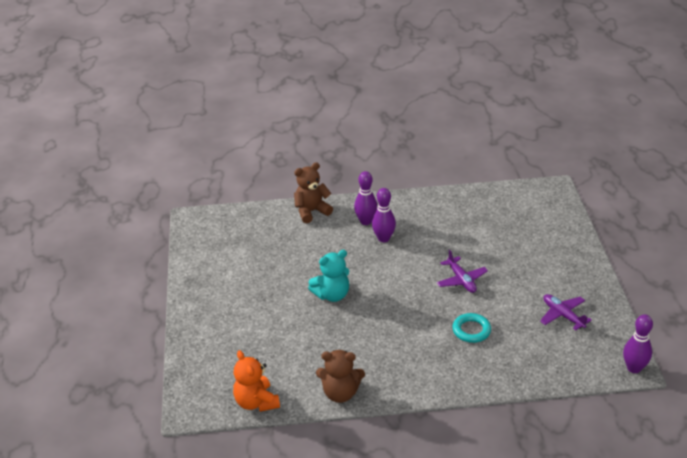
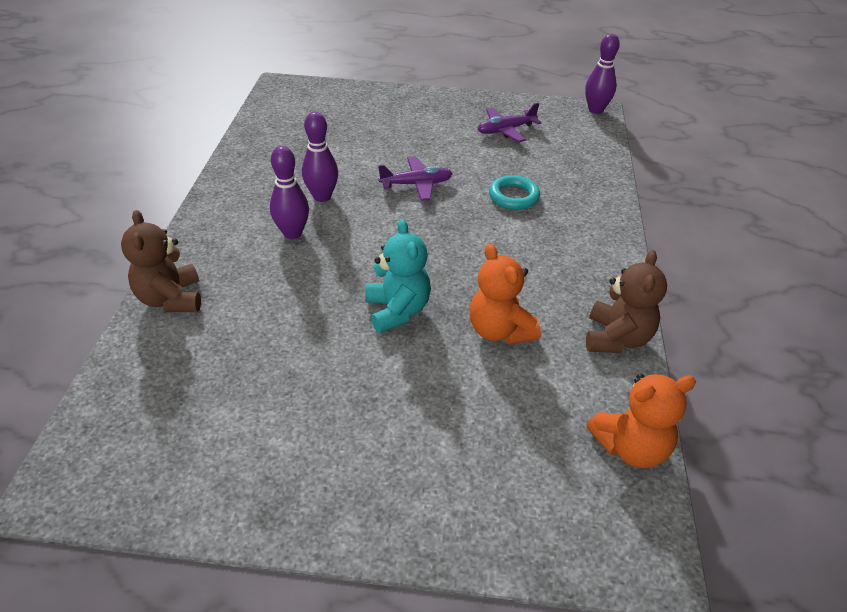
camera: 80 degrees left, 5 degrees up
purple bowling pin [354,171,378,225] -> purple bowling pin moved to [302,112,338,202]
none -> orange teddy bear [469,244,541,345]

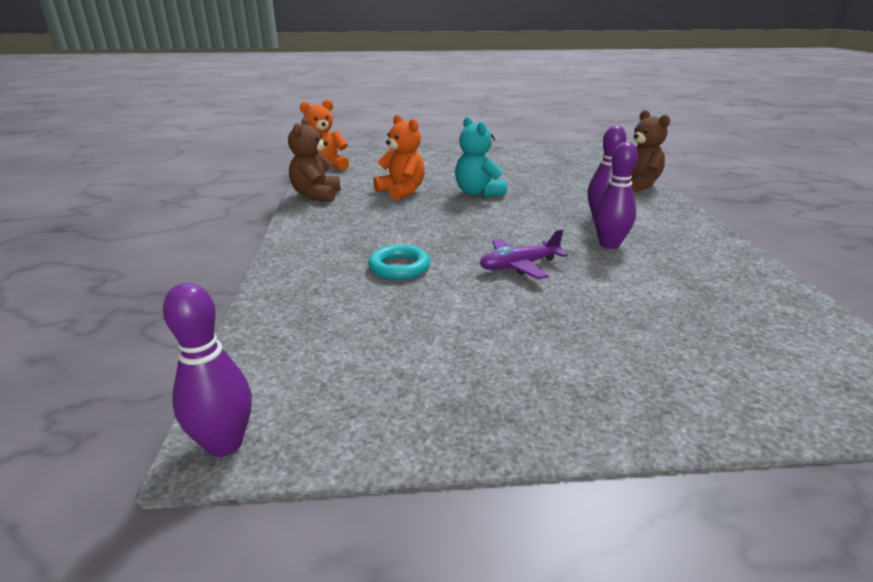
camera: 170 degrees right, 15 degrees down
purple plane [478,103,542,142] -> none

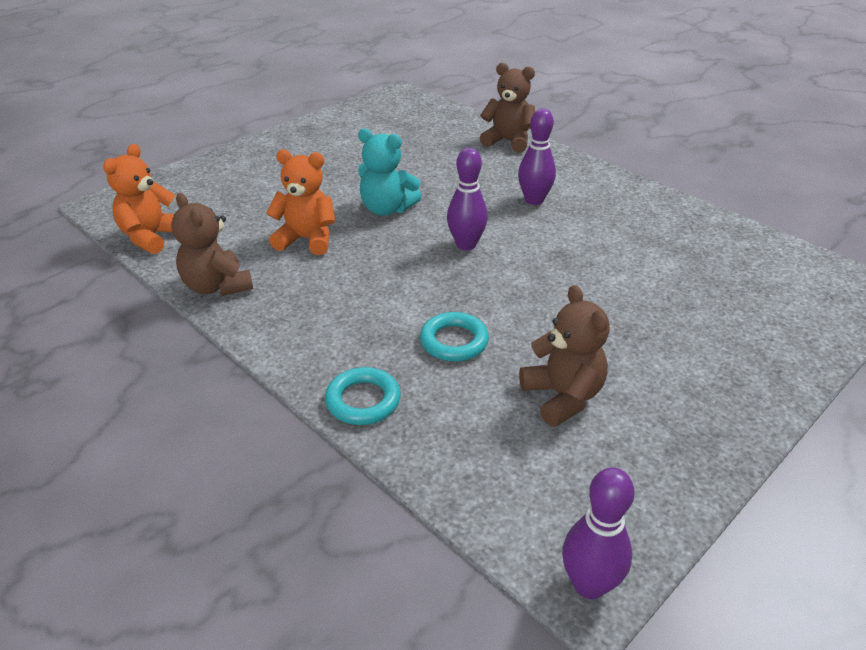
camera: 40 degrees left, 10 degrees up
purple plane [480,229,568,279] -> none
purple bowling pin [594,142,638,249] -> purple bowling pin moved to [447,148,488,250]
none -> turquoise ring [325,367,401,425]
none -> brown teddy bear [519,285,610,427]

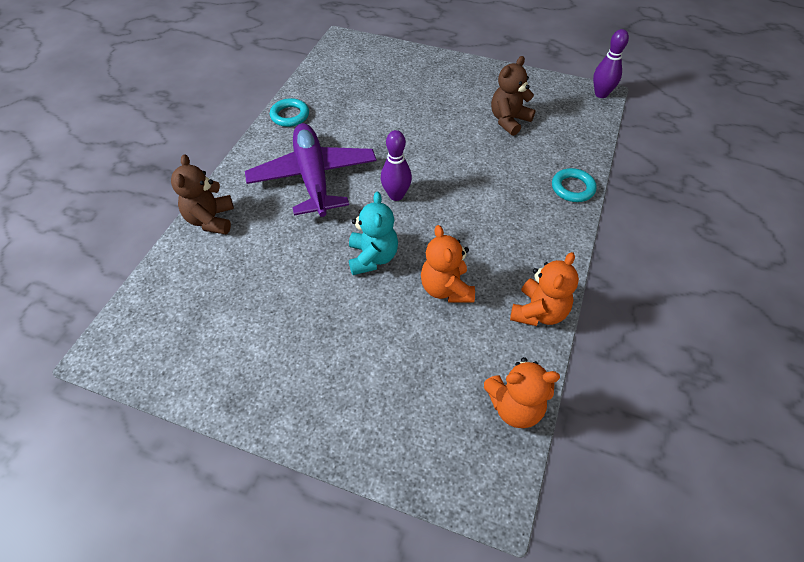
camera: 115 degrees left, 15 degrees up
brown teddy bear [171,193,253,296] -> orange teddy bear [510,252,579,326]
turquoise ring [420,312,489,361] -> turquoise ring moved to [270,98,309,127]
purple bowling pin [518,108,556,205] -> purple plane [245,123,377,217]

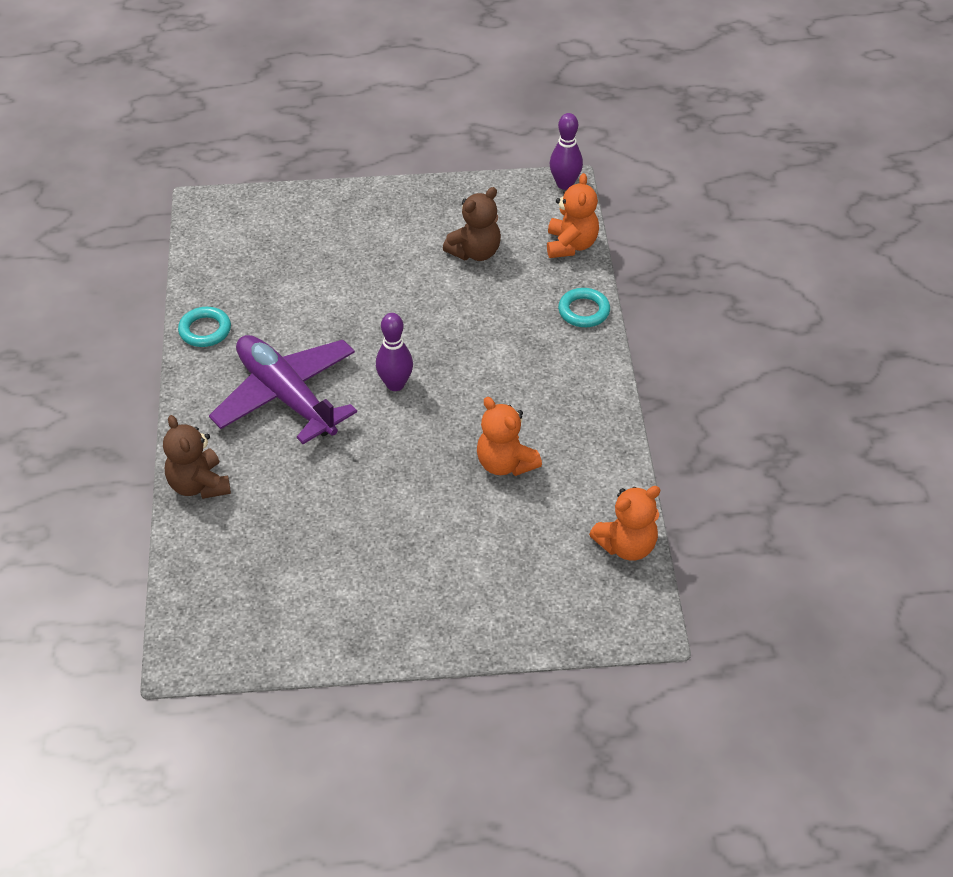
camera: 25 degrees left, 5 degrees down
turquoise teddy bear [349,192,398,275] -> none
brown teddy bear [491,56,535,136] -> brown teddy bear turned 150 degrees counterclockwise [443,187,501,261]
orange teddy bear [510,252,579,326] -> orange teddy bear moved to [547,173,599,258]

